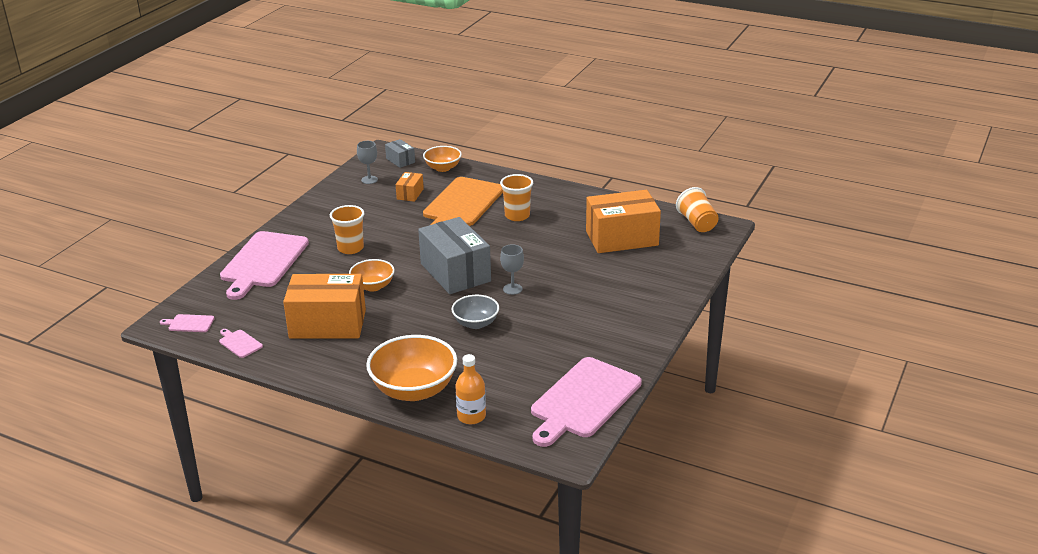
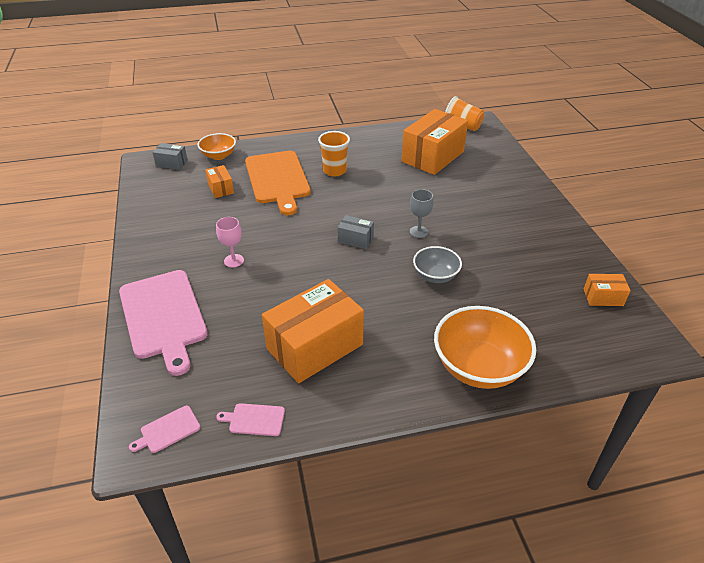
camera: 40 degrees left, 10 degrees up
orange cup [330,205,365,254] -> pink goblet [216,217,244,268]
orange bowl [349,259,395,292] -> none
grey goblet [357,141,378,184] -> none
grey box [418,217,491,294] -> grey box [337,215,374,249], size x0.46
orange bottle [455,354,486,424] -> none
pink cutting board [531,357,642,447] -> orange box [584,274,631,306]

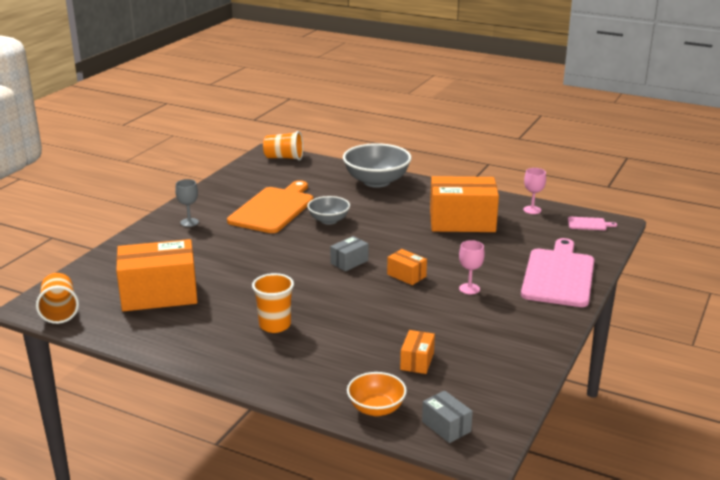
camera: 140 degrees left, 15 degrees down
pink cutting board [216,403,285,436] -> pink goblet [523,168,546,214]
orange cutting board [245,151,311,215] -> orange cutting board moved to [227,180,313,233]
grey box [337,215,374,249] -> grey box turned 75 degrees clockwise [330,236,368,271]
grey goblet [410,189,434,238] -> grey goblet moved to [175,179,199,227]
orange bowl [434,306,536,389] -> grey bowl [343,143,412,188]
orange box [584,274,631,306] -> orange box moved to [387,249,427,285]
none -> orange cup [263,131,303,161]

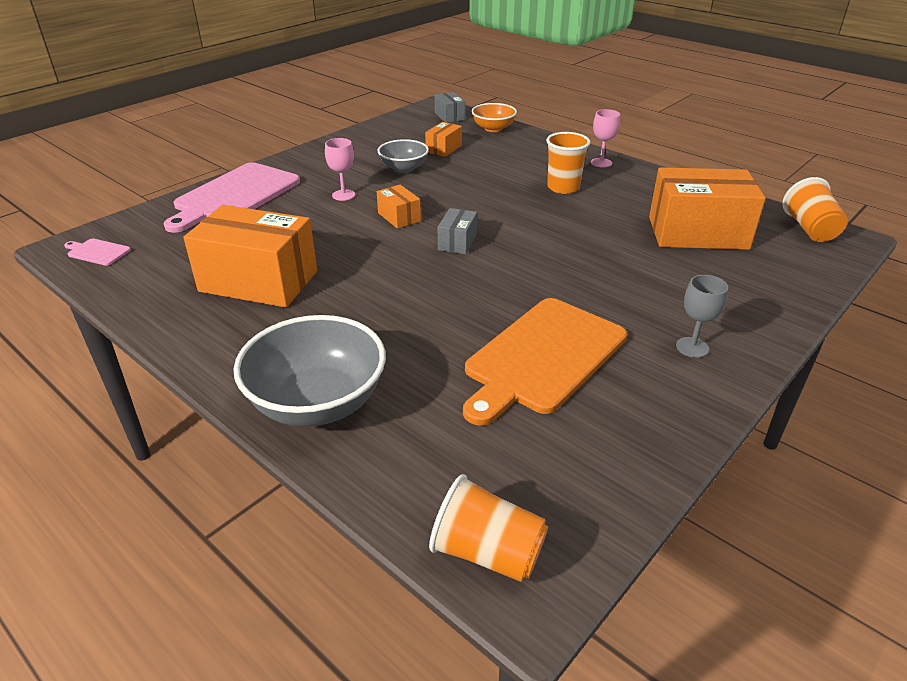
camera: 165 degrees left, 10 degrees up
grey bowl [307,196,350,225] -> grey bowl moved to [378,139,429,173]
grey box [330,236,368,271] -> grey box turned 45 degrees counterclockwise [438,208,477,254]
pink goblet [523,168,546,214] -> pink goblet moved to [591,109,620,168]

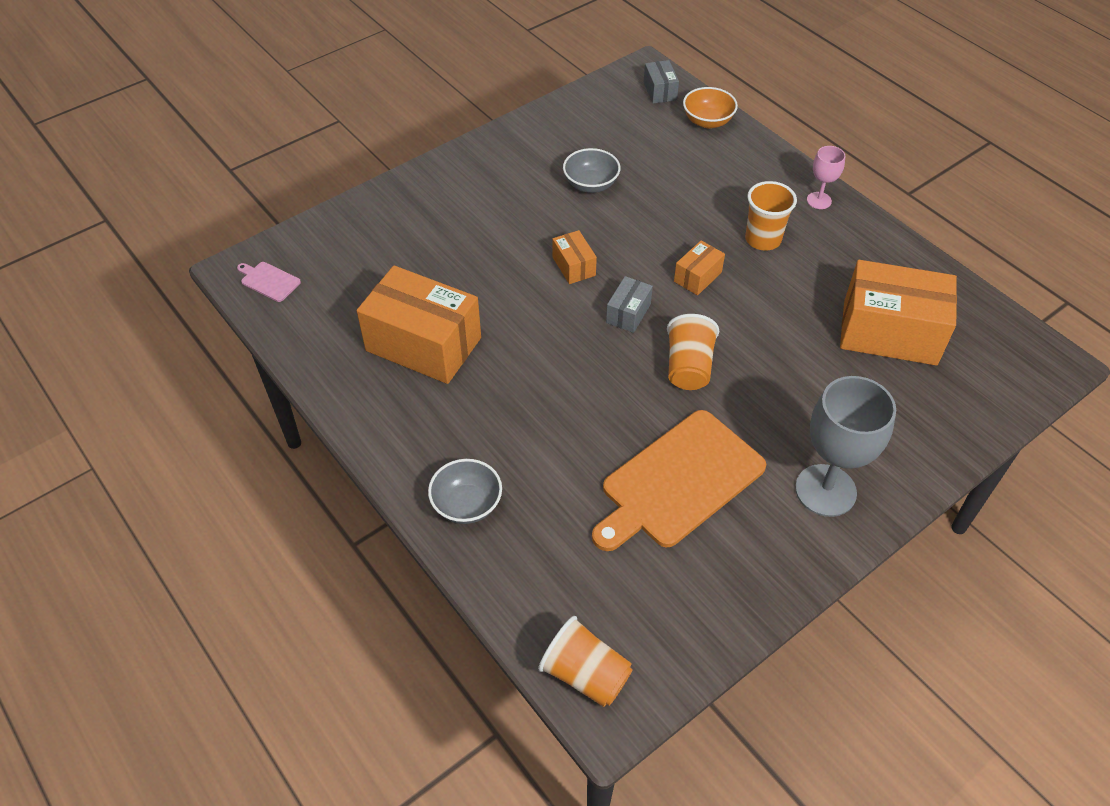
camera: 10 degrees right, 15 degrees up
pink cutting board [163,162,300,233] -> none
grey bowl [234,315,386,427] -> grey bowl [428,459,502,524], size x0.57
pink goblet [325,138,355,201] -> none
orange box [425,122,462,157] -> orange box moved to [674,240,725,295]
grey goblet [676,275,728,358] -> grey goblet [795,376,896,517], size x1.97
orange cup [782,177,848,242] -> orange cup moved to [667,314,719,390]

